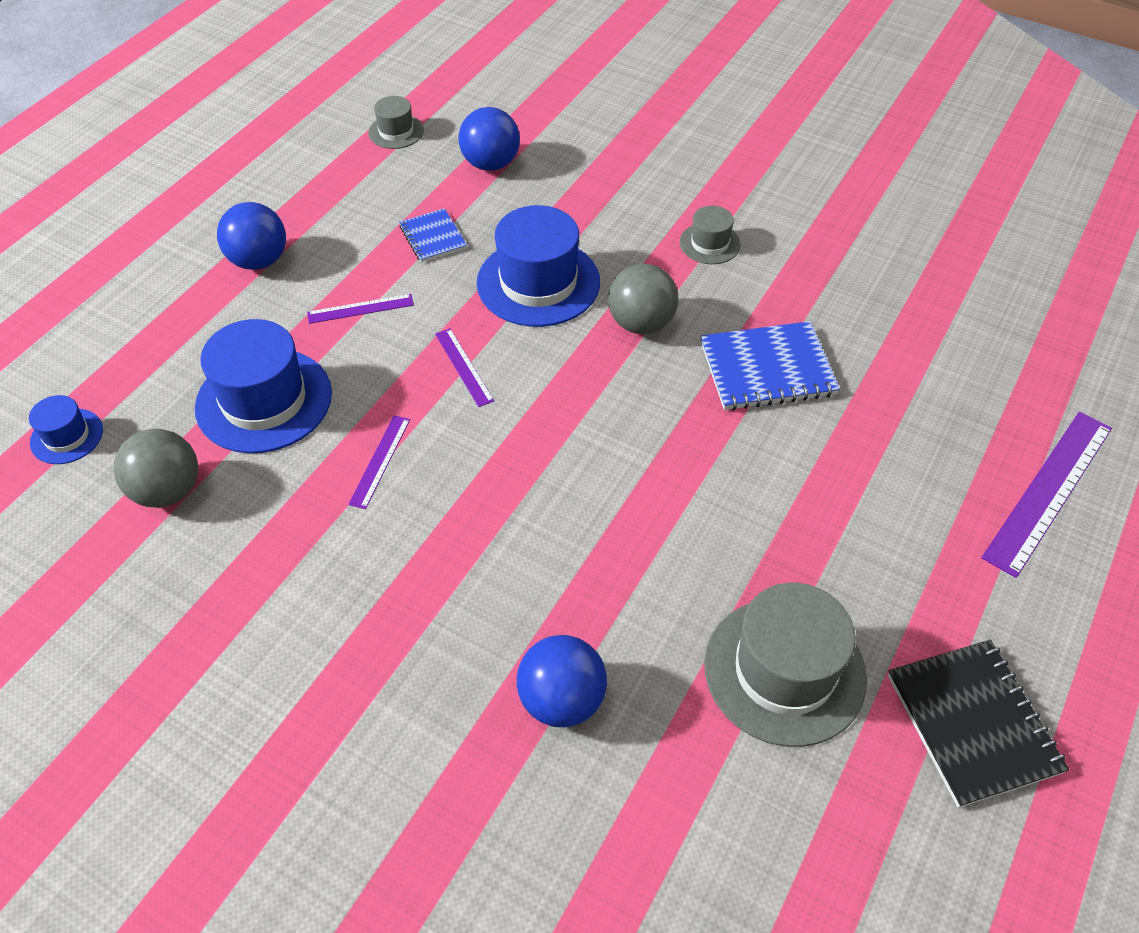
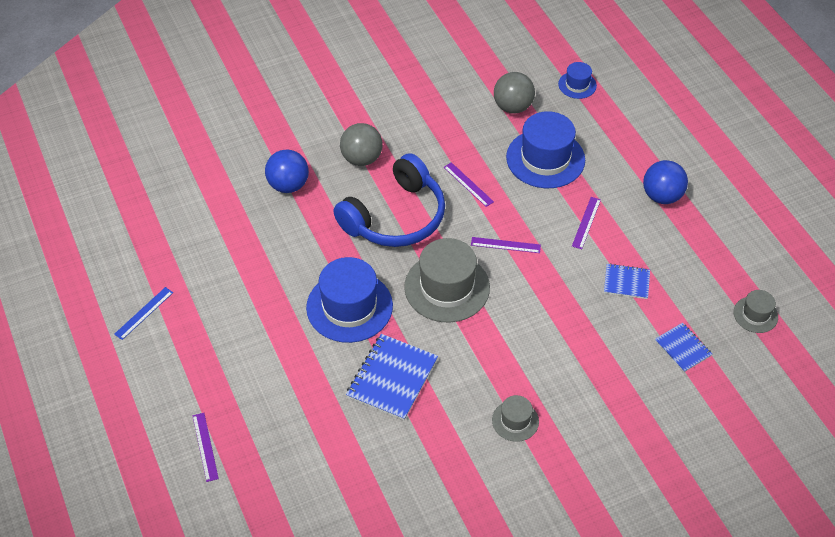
camera: 125 degrees right, 0 degrees up
blue ball [459,107,520,171] -> blue notebook [655,323,712,372]
blue hat [477,205,600,327] -> blue hat moved to [306,257,393,343]
grey ball [608,264,678,334] -> grey ball moved to [340,123,383,166]
grey hat [704,583,867,747] -> grey hat moved to [404,238,490,322]
black notebook [888,640,1069,808] -> blue ruler [114,287,173,340]
purple ruler [982,412,1112,578] -> purple ruler [192,413,219,482], size x0.52
none -> blue headphones [333,153,445,247]

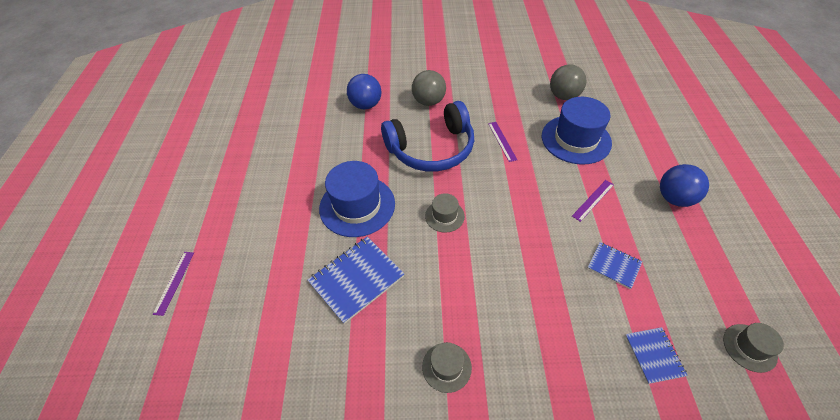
camera: 25 degrees right, 0 degrees up
blue ruler [114,287,173,340] -> none
grey hat [404,238,490,322] -> grey hat [425,193,465,233], size x0.51
purple ruler [471,237,541,253] -> none
blue hat [558,62,597,99] -> none

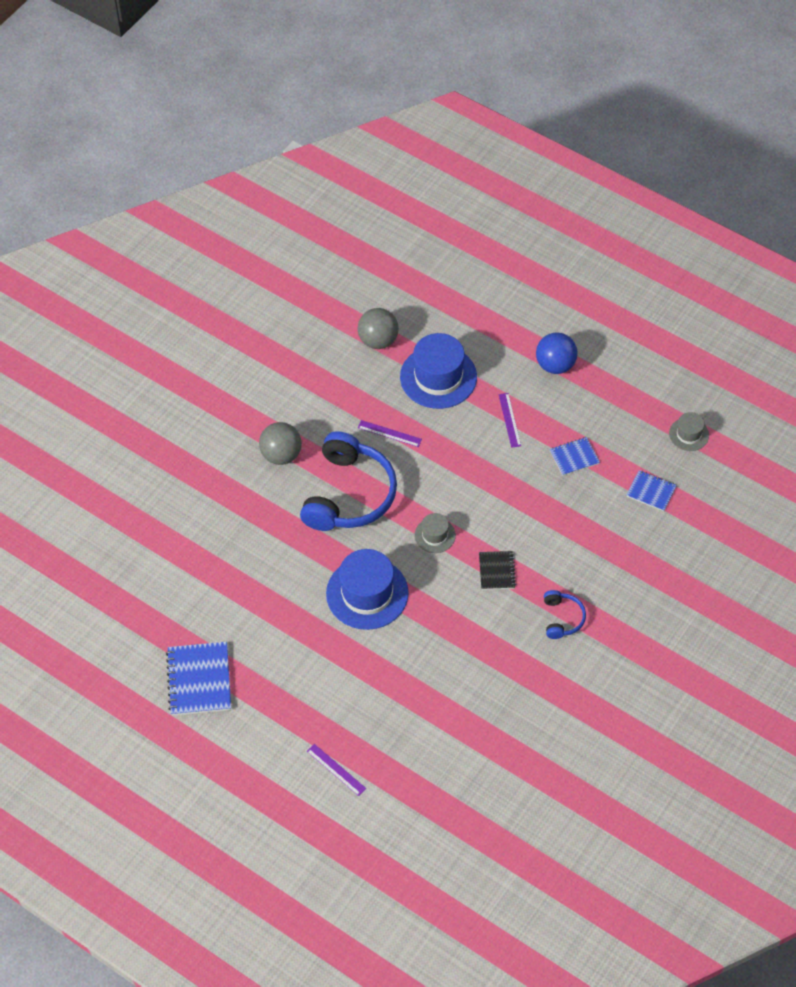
camera: 55 degrees left, 5 degrees up
blue notebook [308,237,404,324] -> blue notebook moved to [166,642,231,716]
blue ball [347,74,381,109] -> none
grey hat [422,342,472,393] -> blue headphones [544,590,586,639]
none -> black notebook [479,551,516,590]

